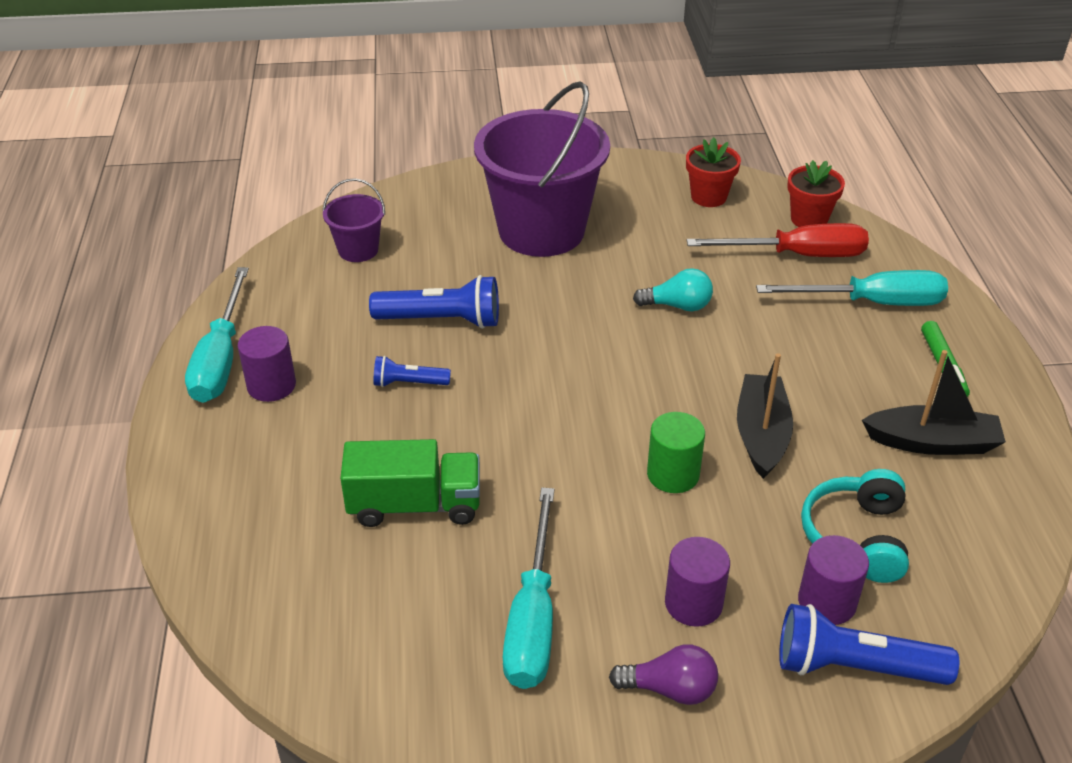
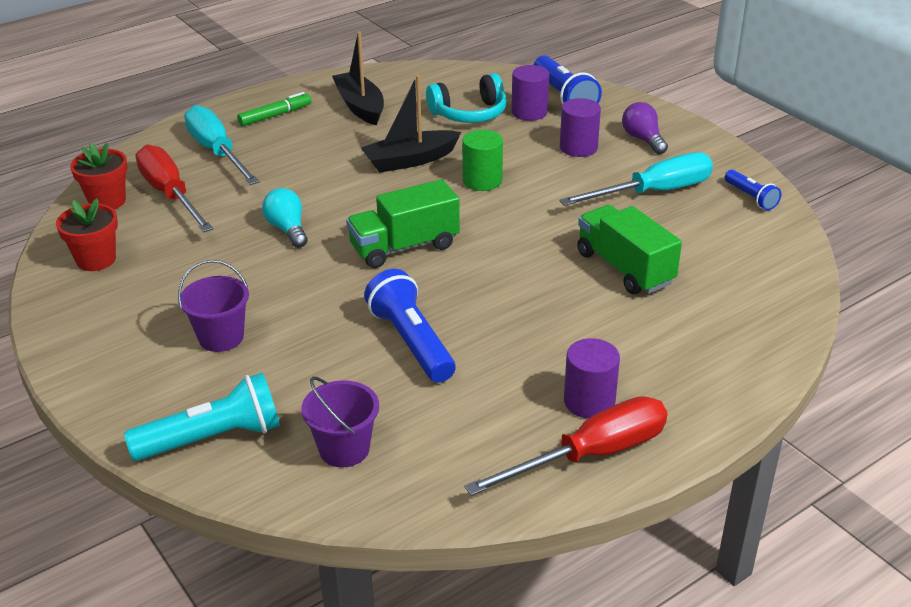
camera: 120 degrees left, 5 degrees down
turquoise screwdriver [185,267,249,403] -> red screwdriver [464,396,668,496]
blue flashlight [373,356,451,387] -> blue flashlight moved to [725,170,781,210]
purple bucket [474,81,610,257] -> purple bucket [178,260,249,352], size x0.46
none -> turquoise flashlight [124,372,280,461]
none -> green truck [346,179,460,268]

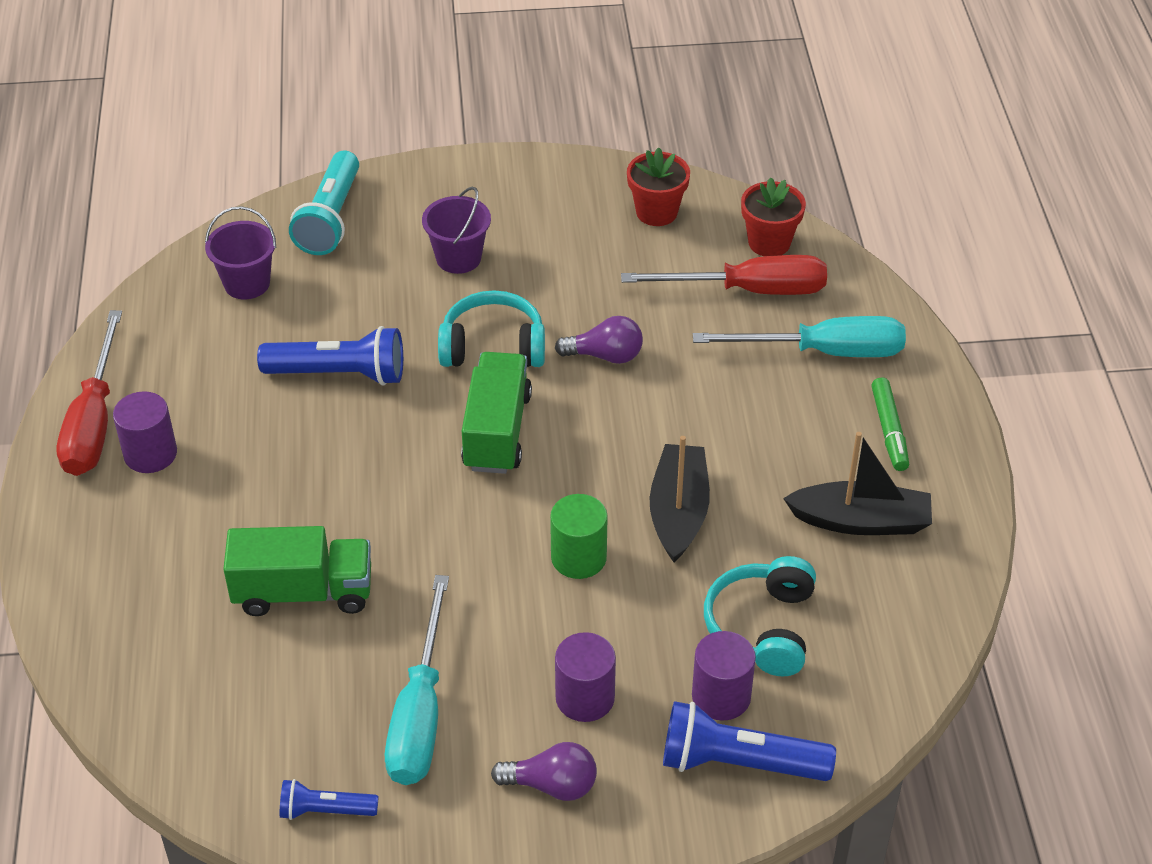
camera: 120 degrees right, 10 degrees up
turquoise light bulb [262,188,308,248] -> purple light bulb [555,316,643,364]
none -> turquoise headphones [438,290,545,367]

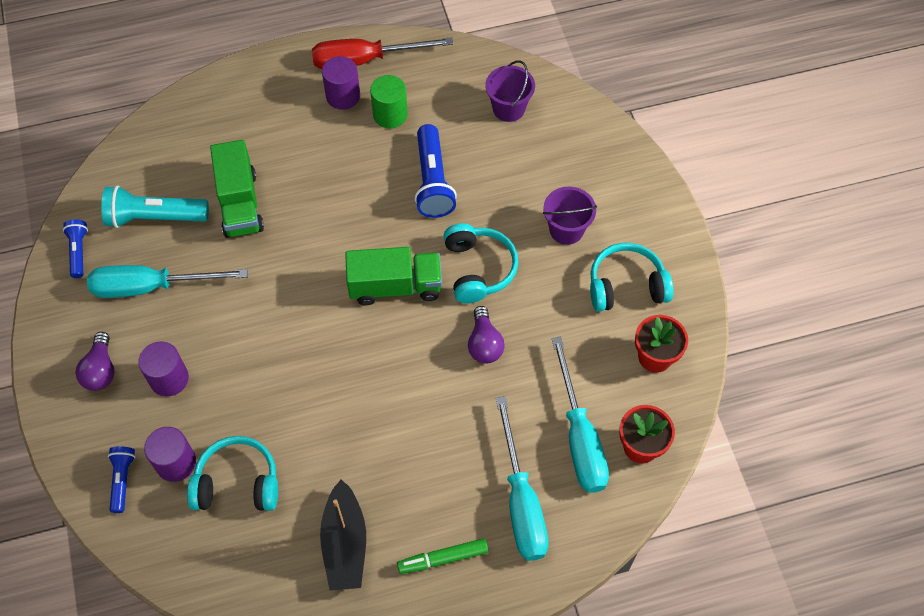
camera: 80 degrees right, 15 degrees up
turquoise flashlight [289,150,359,255] -> turquoise flashlight moved to [101,186,209,228]
green cylinder [550,494,608,579] -> green cylinder moved to [370,75,408,128]
red screwdriver [621,255,827,295] -> turquoise screwdriver [552,337,609,493]
black boat [650,436,710,562] -> none
blue flashlight [663,701,836,781] -> blue flashlight [108,446,135,513], size x0.57
none -> turquoise headphones [590,243,673,312]

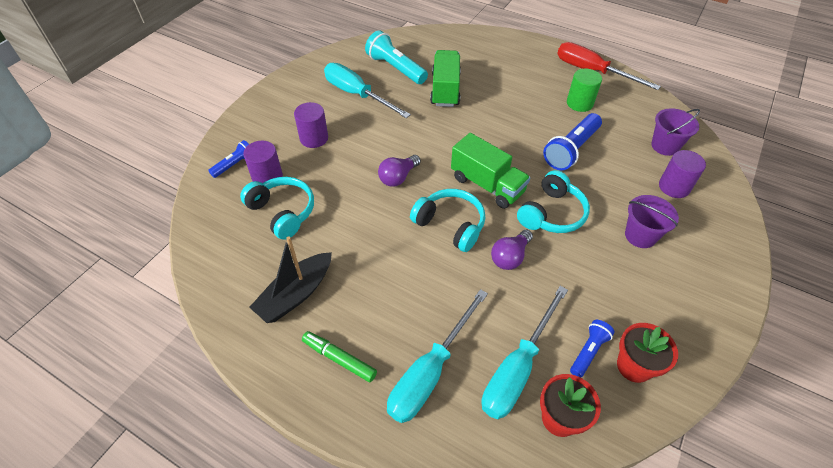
camera: 45 degrees right, 10 degrees down
blue flashlight [63,219,88,278] -> blue flashlight moved to [570,320,614,377]
purple light bulb [75,332,115,391] -> purple light bulb moved to [378,155,421,187]
green truck [210,140,264,238] -> green truck turned 150 degrees clockwise [430,50,461,107]
purple cylinder [322,56,360,110] -> purple cylinder moved to [659,150,706,198]
turquoise headphones [590,243,673,312] -> turquoise headphones moved to [410,189,485,252]

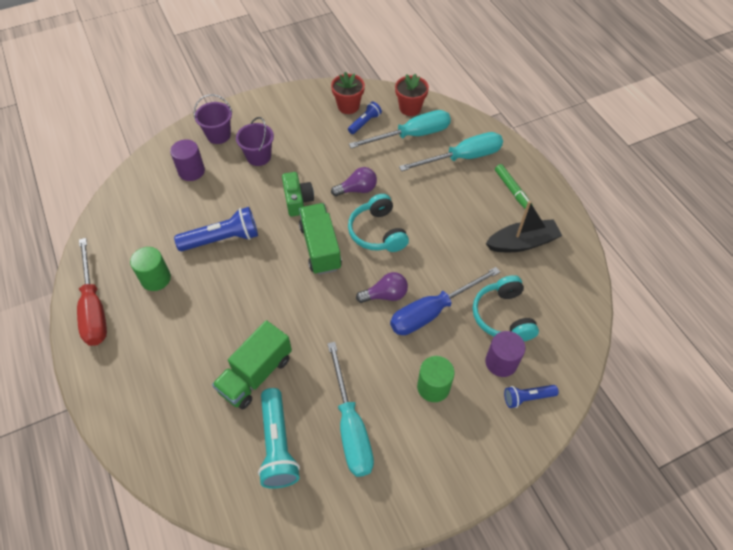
camera: 145 degrees left, 5 degrees up
purple cylinder [294,102,328,148] -> green cylinder [417,356,455,402]
turquoise headphones [517,170,590,233] -> green camera [282,172,314,217]
blue flashlight [570,320,614,377] -> blue flashlight turned 150 degrees clockwise [348,101,382,134]
purple bucket [651,108,700,156] -> purple bucket moved to [194,94,232,144]
none -> blue screwdriver [390,267,500,335]

